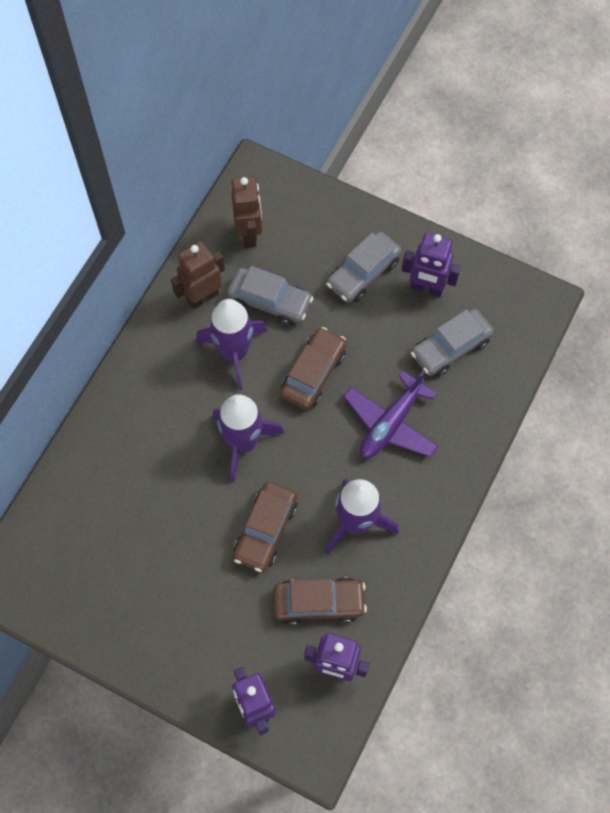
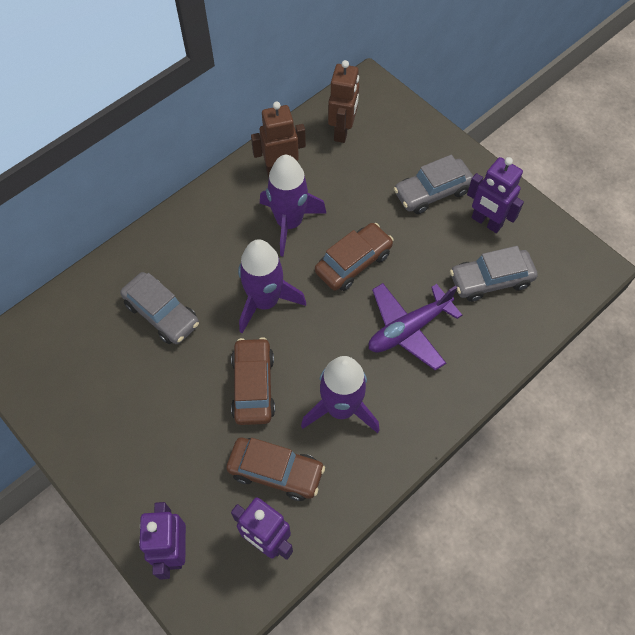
camera: 20 degrees right, 5 degrees down
grey car [227,266,313,326] -> grey car moved to [120,272,199,344]
brown car [233,482,297,572] -> brown car turned 135 degrees clockwise [231,337,275,425]

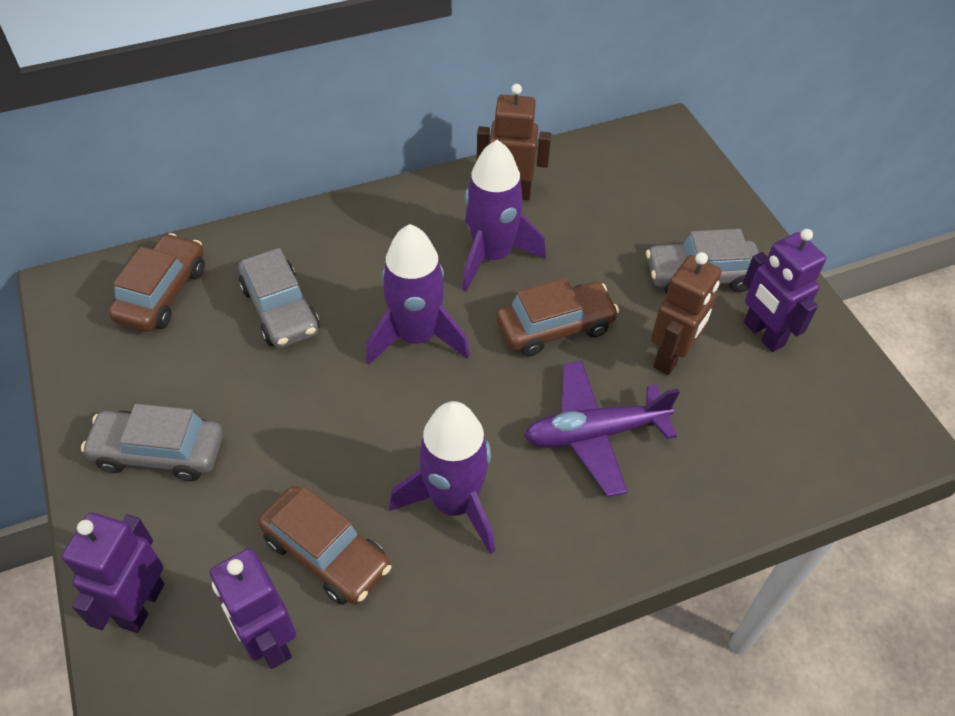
camera: 20 degrees right, 10 degrees down
brown car [231,337,275,425] -> brown car moved to [109,233,205,332]
brown robot [328,60,359,143] -> brown robot moved to [651,252,722,375]
grey car [450,246,538,302] -> grey car moved to [81,404,223,481]

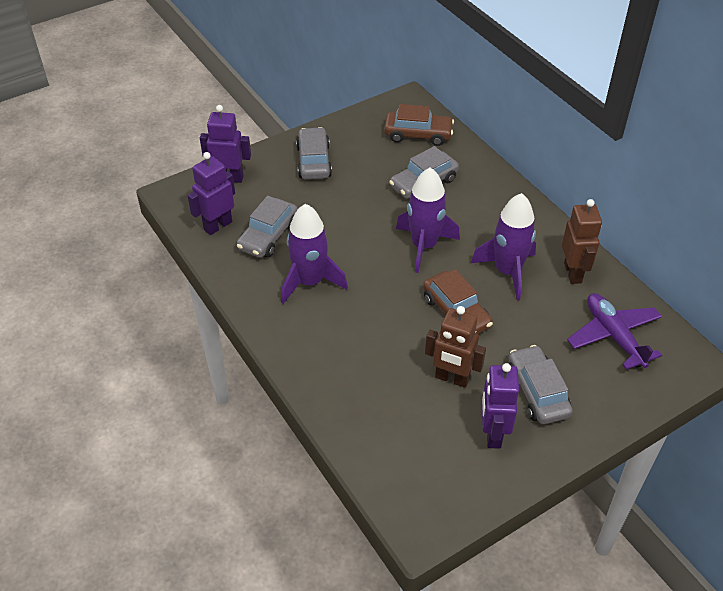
camera: 80 degrees right, 5 degrees down
brown car [258,486,391,605] -> grey car [237,196,298,258]
purple plane [524,361,680,497] -> purple plane moved to [567,293,662,370]
purple robot [743,229,826,352] -> purple robot turned 45 degrees counterclockwise [482,363,519,449]

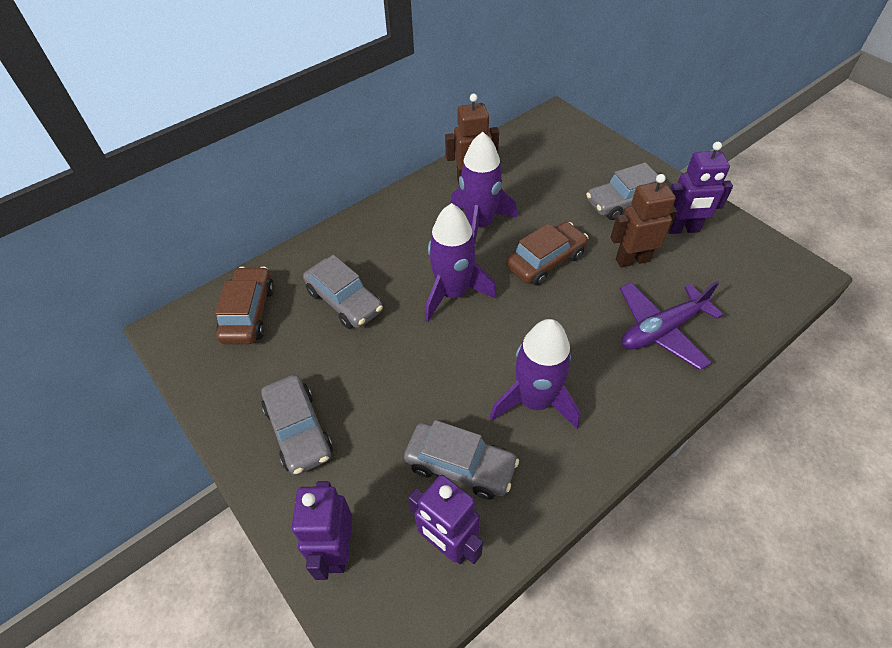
camera: 95 degrees left, 5 degrees up
grey car [296,127,332,180] -> grey car turned 105 degrees counterclockwise [261,375,333,475]
brown robot [425,306,486,388] -> brown robot turned 120 degrees counterclockwise [611,174,677,268]
purple plane [567,293,662,370] -> purple plane moved to [620,281,723,370]

